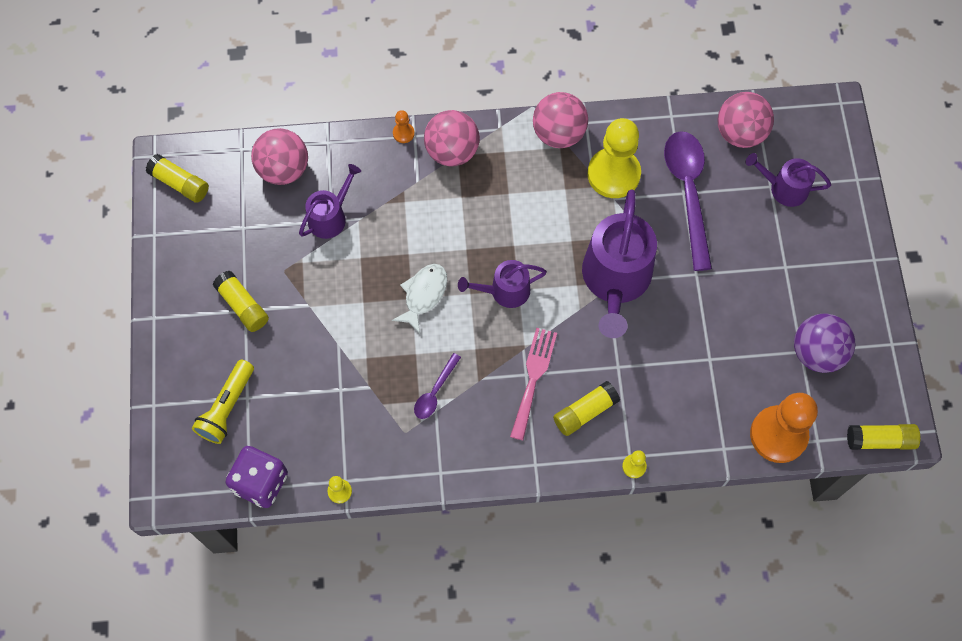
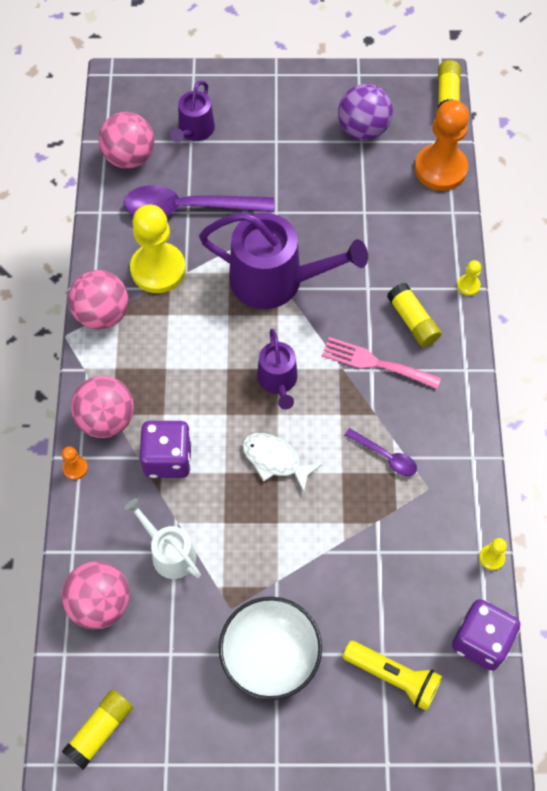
camera: 85 degrees left, 5 degrees down
yellow glue stick [213,270,269,332] -> white bowl [219,597,322,700]
purple watering can [299,164,361,239] -> white watering can [124,498,201,579]
none -> purple dice [140,421,192,478]

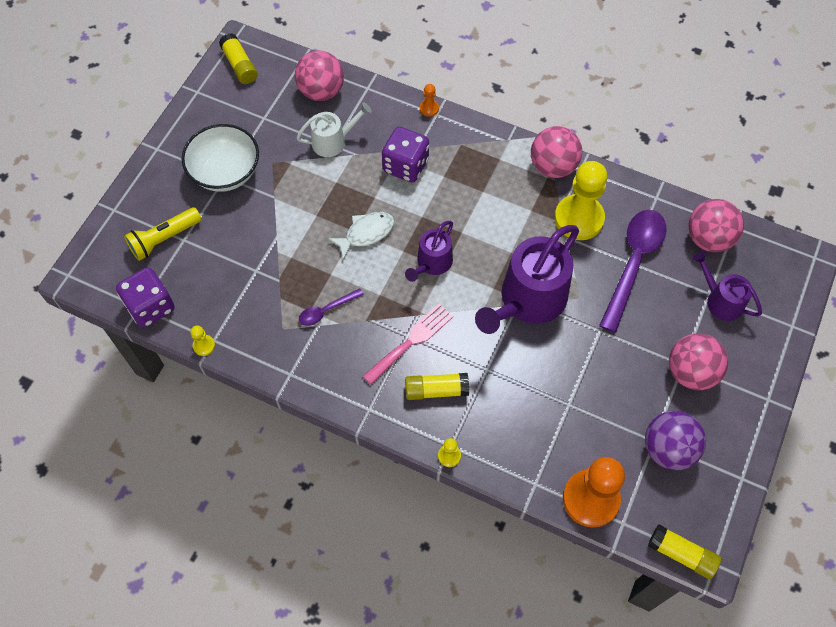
camera: 115 degrees right, 0 degrees up
pink ball [71,376,134,438] -> pink ball moved to [669,333,728,390]
purple watering can [257,329,298,409] -> purple watering can turned 75 degrees counterclockwise [405,221,453,282]

